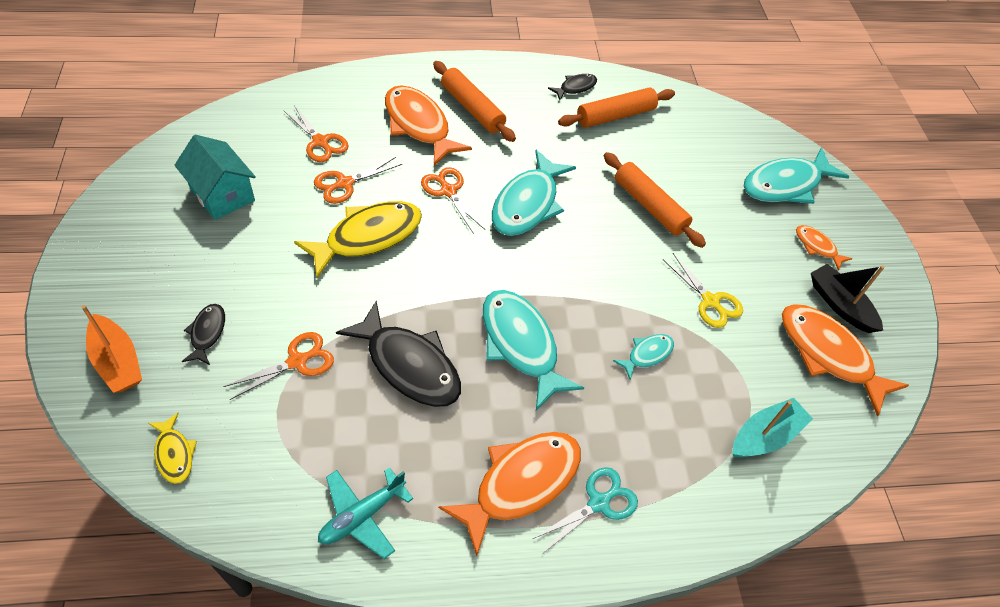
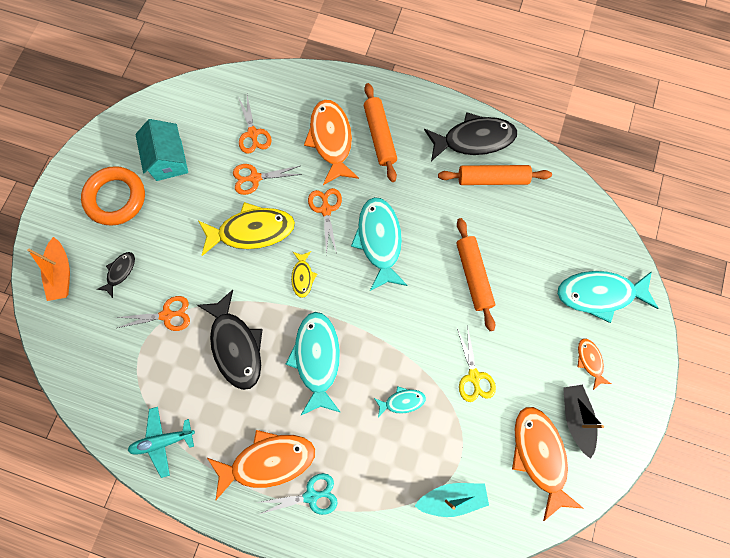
camera: 30 degrees right, 20 degrees up
yellow fish [148,413,197,484] -> yellow fish moved to [291,251,317,298]
turquoise fish [492,150,576,236] -> turquoise fish turned 120 degrees clockwise [351,197,408,291]
black fish [548,74,597,100] -> black fish [424,112,517,161], size x2.02
none -> orange ring [81,166,145,226]

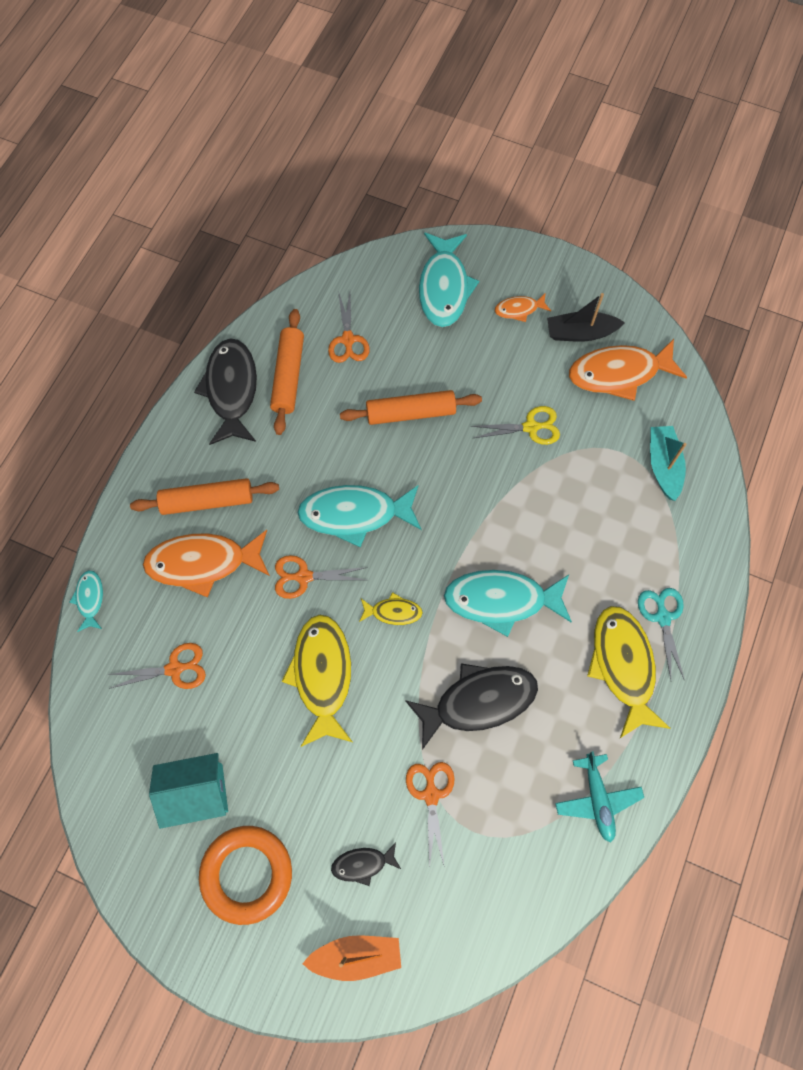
camera: 85 degrees left, 5 degrees down
black fish [97,252,135,298] -> black fish turned 45 degrees counterclockwise [331,842,402,886]
orange fish [207,430,315,501] -> yellow fish [587,606,671,738]
orange scissors [233,164,302,195] -> orange scissors moved to [328,291,370,363]
turquoise fish [374,386,426,417] -> turquoise fish moved to [70,570,103,632]

